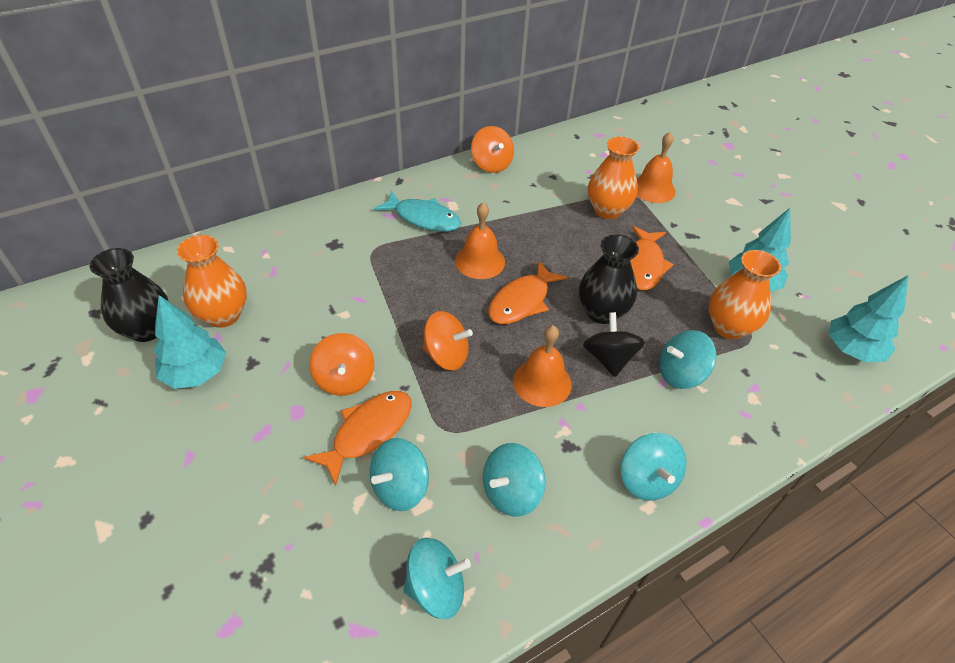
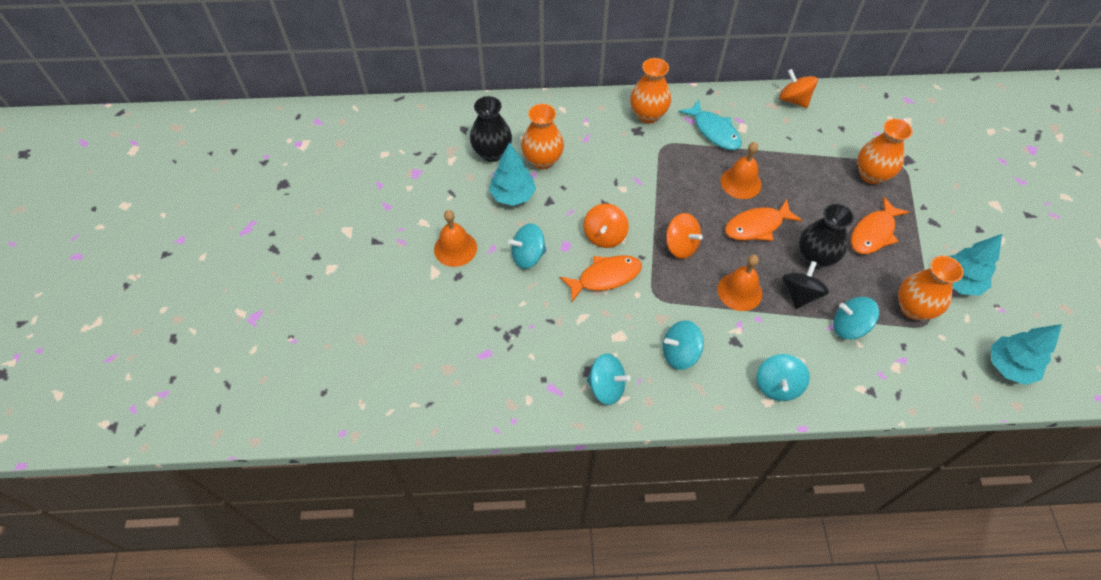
camera: 30 degrees right, 10 degrees up
turquoise spinning top [370,438,429,511] -> turquoise spinning top moved to [508,223,546,269]
orange spinning top [471,126,514,173] -> orange spinning top turned 135 degrees clockwise [779,69,818,108]
orange bell [637,132,676,203] -> orange bell moved to [434,210,477,267]
none -> orange vase [630,58,671,123]

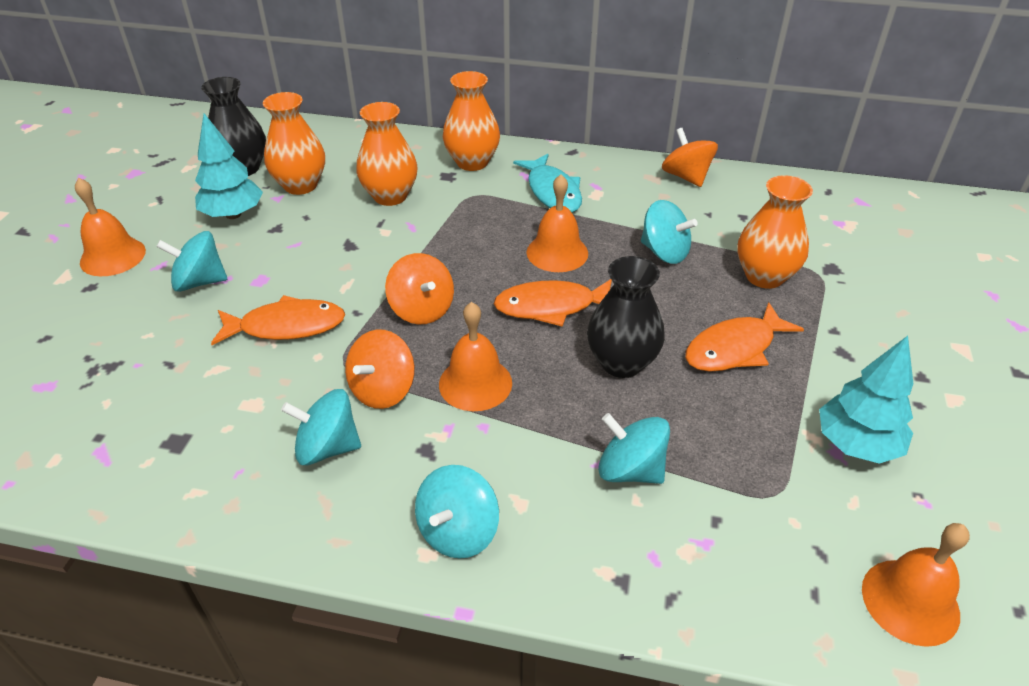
camera: 15 degrees right, 15 degrees down
orange spinning top [584,204,629,248] -> orange spinning top moved to [345,330,415,409]
turquoise spinning top [587,354,631,405] -> turquoise spinning top moved to [641,200,698,264]
black spinning top [782,261,829,309] -> none
orange vase [898,256,964,320] -> orange vase moved to [356,102,418,206]
turquoise tree [991,324,1062,385] -> orange bell [862,523,970,647]

